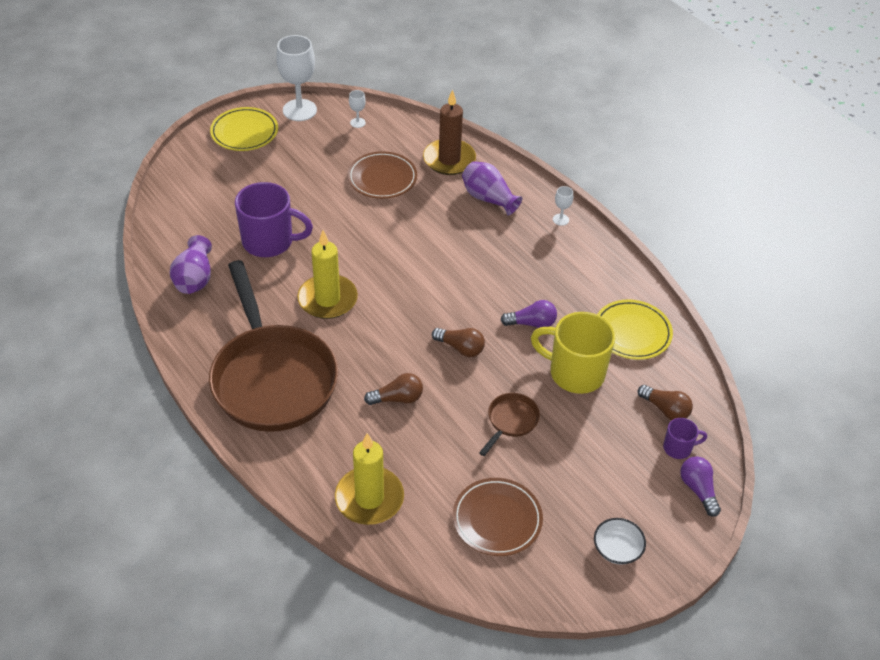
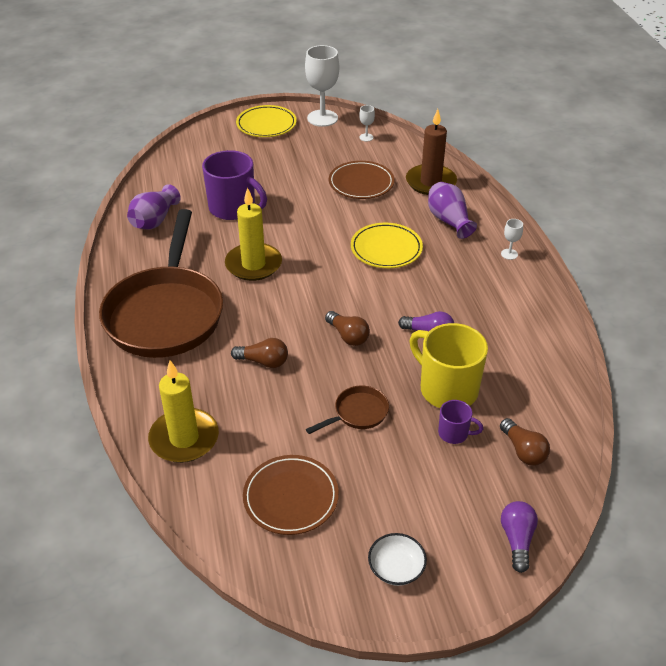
camera: 25 degrees right, 5 degrees down
yellow plate [597,300,673,360] -> yellow plate moved to [351,223,423,268]
purple mug [663,418,707,459] -> purple mug moved to [438,400,484,444]

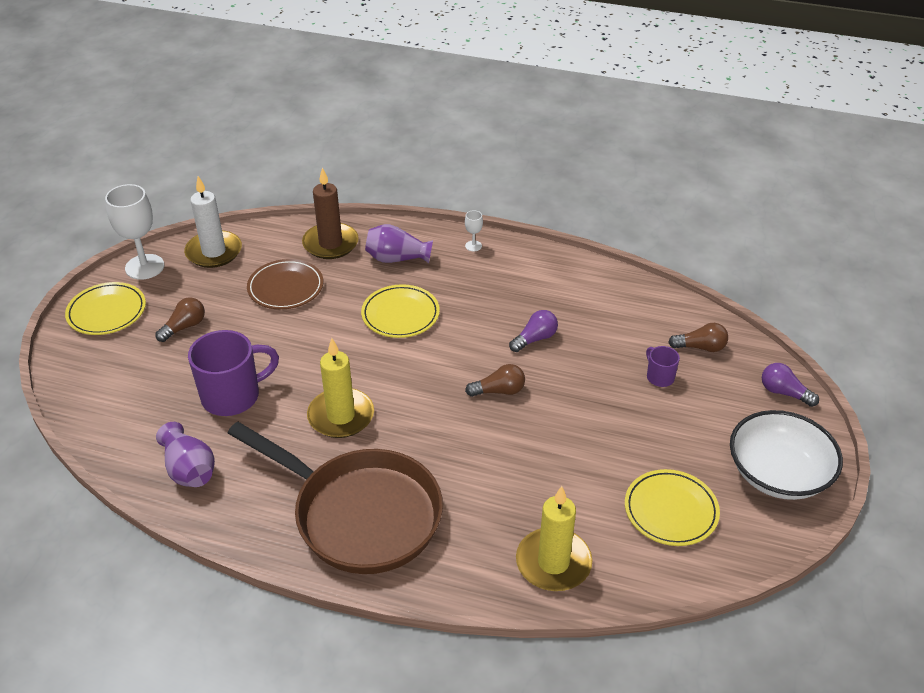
camera: 60 degrees left, 0 degrees up
brown light bulb [231,338,288,368] -> brown light bulb moved to [155,297,205,342]
brown plate [243,455,339,535] -> yellow plate [625,469,720,546]
brown pan [306,385,389,434] -> none
white goblet [359,105,375,142] -> white candle [184,176,242,268]
white bowl [368,533,427,586] -> white bowl [730,410,843,500], size x2.10
yellow mug [410,323,488,408] -> none
purple mug [438,400,484,444] -> purple mug turned 75 degrees counterclockwise [646,346,680,387]

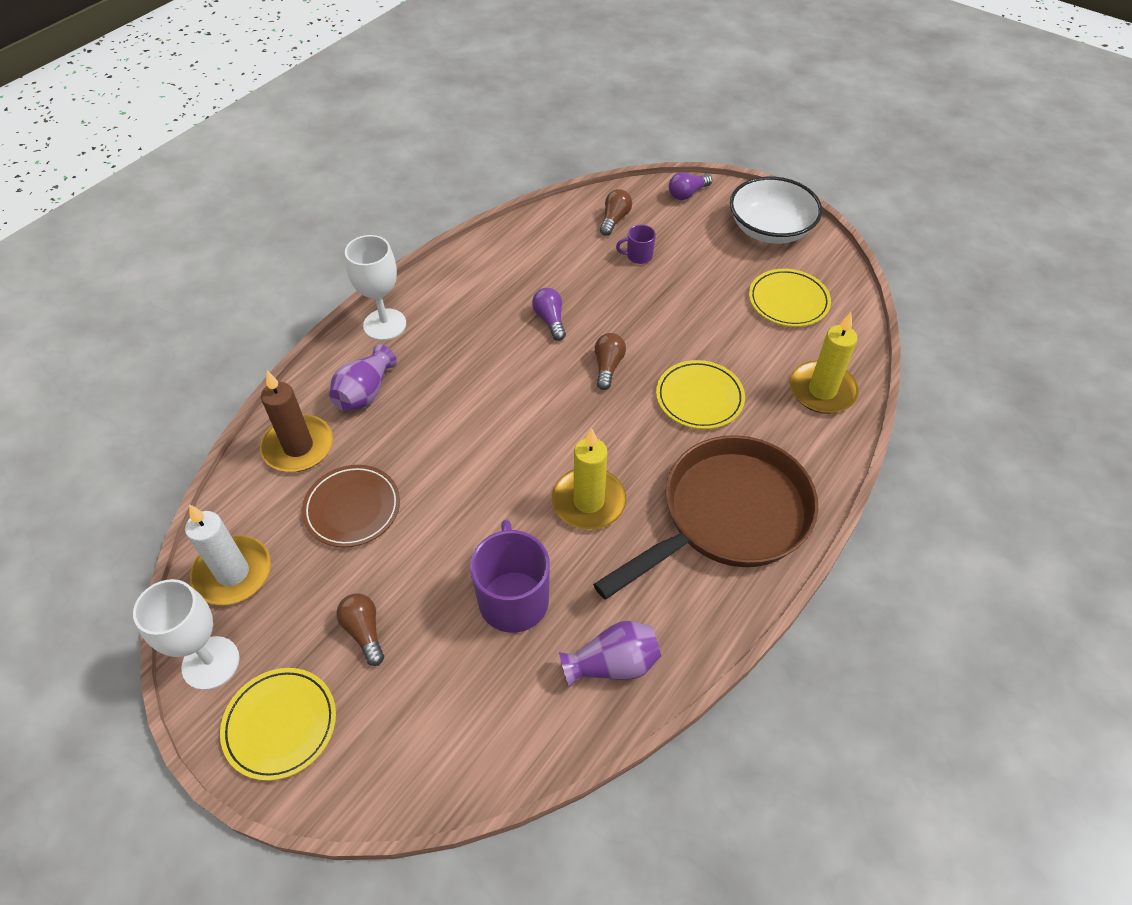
camera: 70 degrees left, 10 degrees up
yellow plate [361,284,440,338] -> yellow plate moved to [656,360,745,429]
white goblet [465,210,483,251] -> white goblet [345,235,406,341], size x2.23

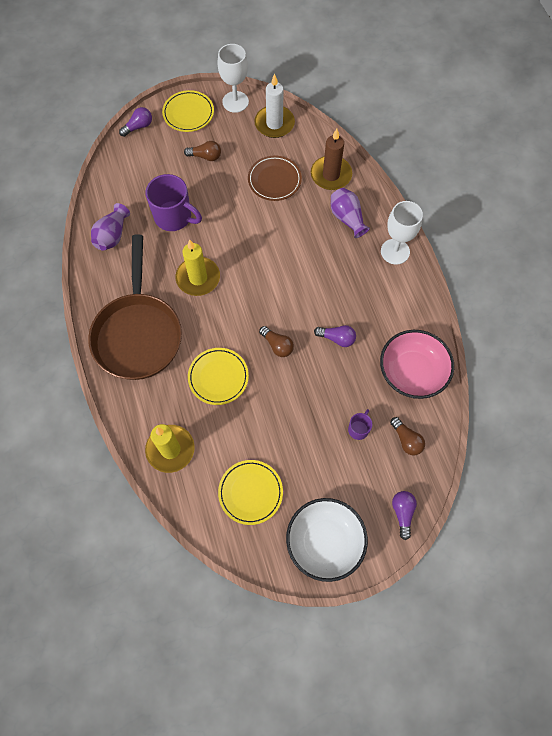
camera: 125 degrees right, 15 degrees up
none -> purple light bulb [119,107,152,137]
none -> pink bowl [380,330,454,399]

